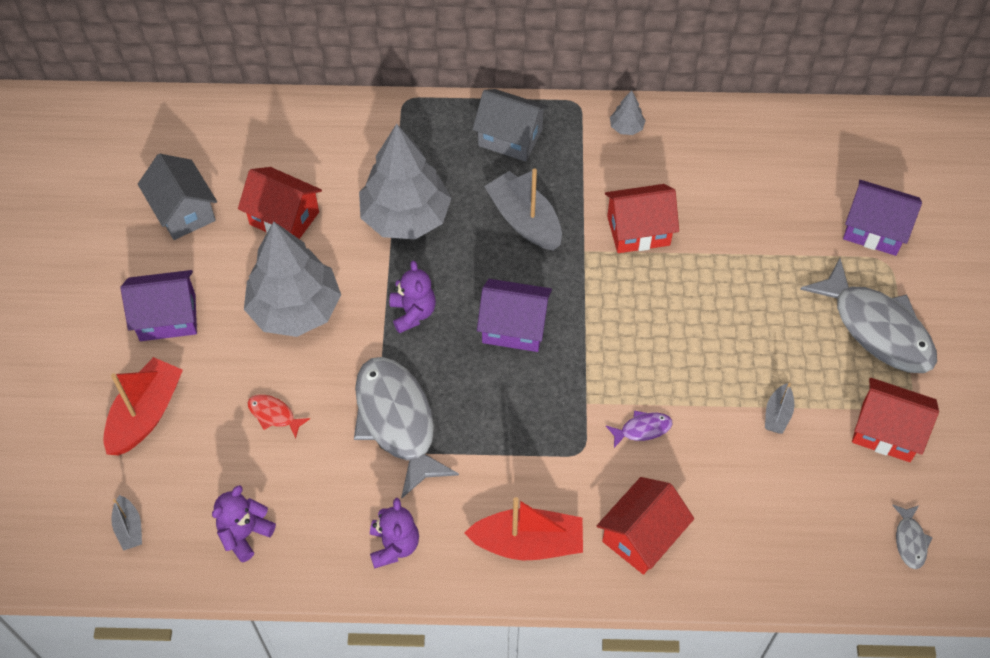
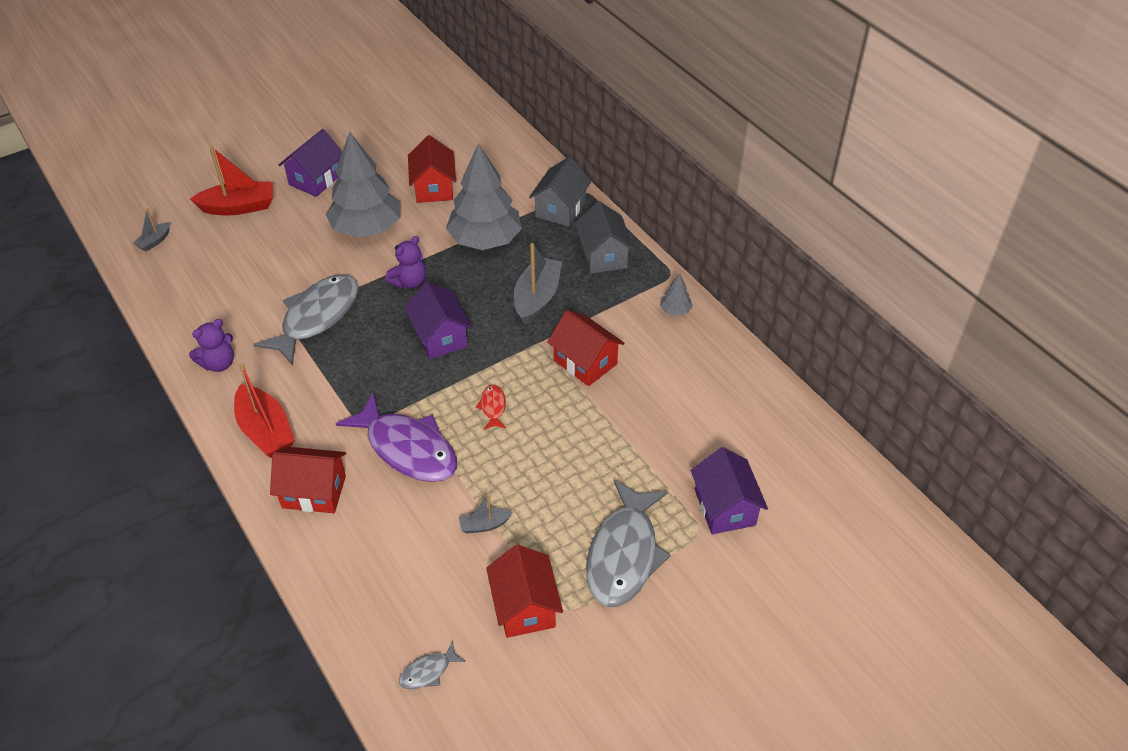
camera: 55 degrees right, 10 degrees down
purple house [121,270,197,341] -> purple house turned 75 degrees clockwise [279,129,342,197]
grey house [138,154,217,240] -> grey house moved to [529,156,592,227]
purple teddy bear [212,485,276,563] -> none
red fish [248,394,310,438] -> red fish moved to [476,384,506,430]
purple fish [606,410,672,448] -> purple fish [335,393,457,482], size x2.35

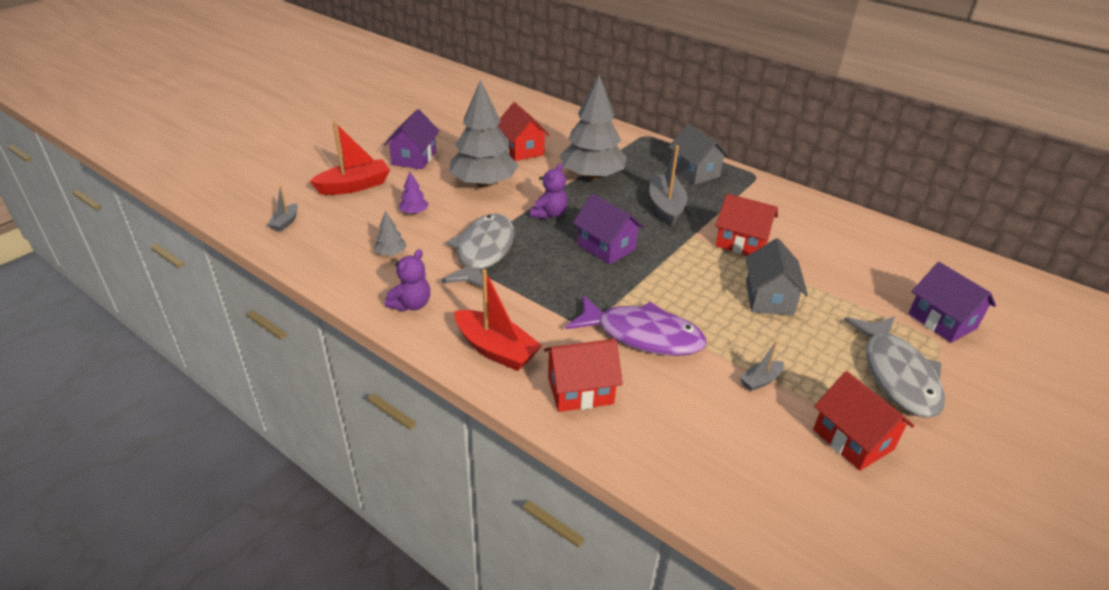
camera: 20 degrees left, 10 degrees down
grey fish [399,641,466,689] -> none
red fish [476,384,506,430] -> none
grey house [529,156,592,227] -> grey house moved to [745,238,808,316]
grey tree [660,273,693,316] -> grey tree moved to [374,211,407,256]
none -> purple tree [399,172,429,214]

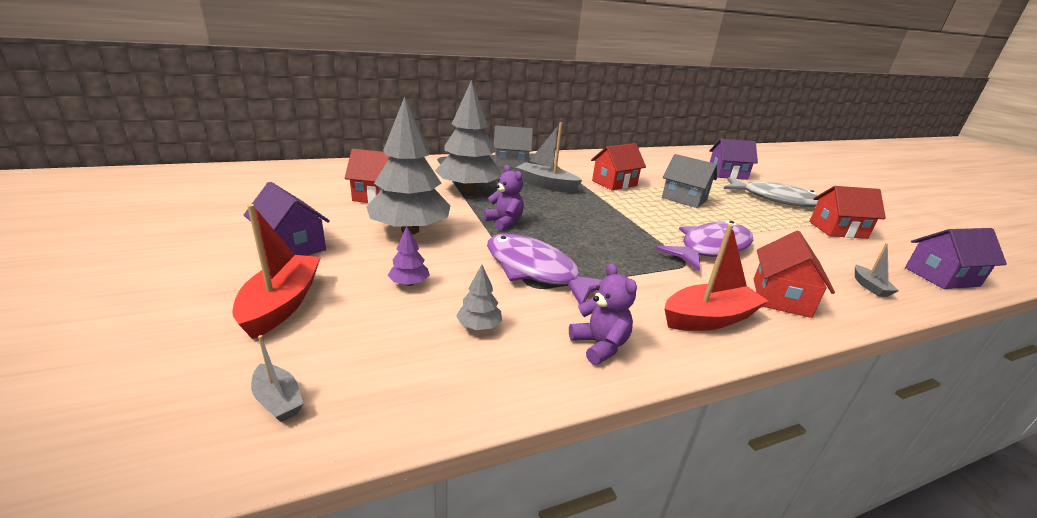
camera: 60 degrees left, 10 degrees down
grey fish [441,214,515,288] -> purple fish [487,234,602,305]
purple house [573,194,644,265] -> purple house moved to [905,228,1007,289]
grey boat [740,341,784,391] -> grey boat moved to [855,243,899,297]

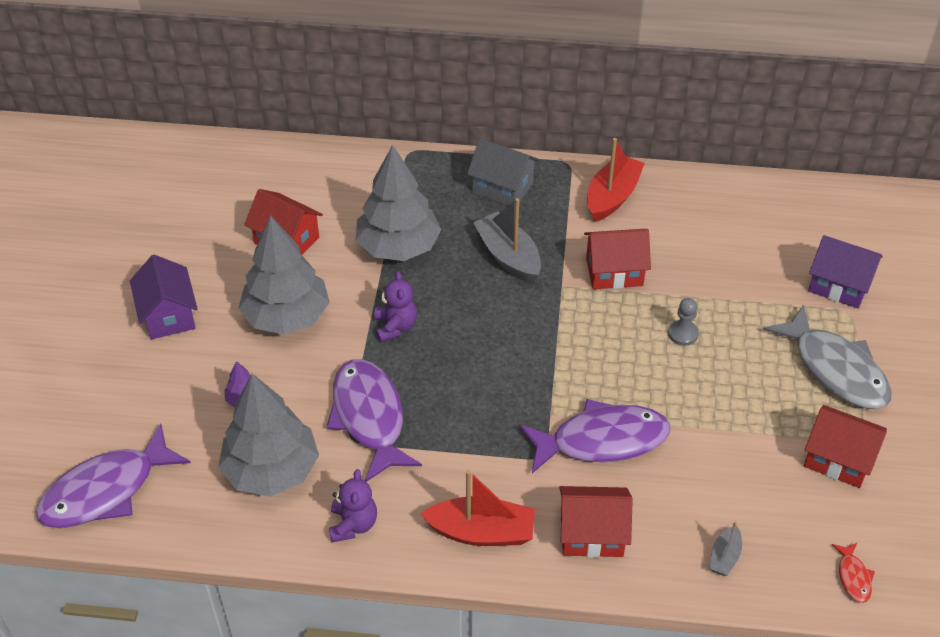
camera: 30 degrees right, 20 degrees up
red boat [233,204,321,339] -> red boat moved to [587,138,645,222]
grey boat [251,335,303,422] -> purple fish [36,424,191,528]
grey tree [456,265,502,330] -> grey tree [218,373,319,497], size x2.45
grey house [662,154,717,208] -> grey pawn [668,298,699,346]
red house [754,231,835,318] -> red house turned 45 degrees clockwise [559,486,633,558]
purple house [905,228,1007,289] -> red fish [832,542,875,603]

